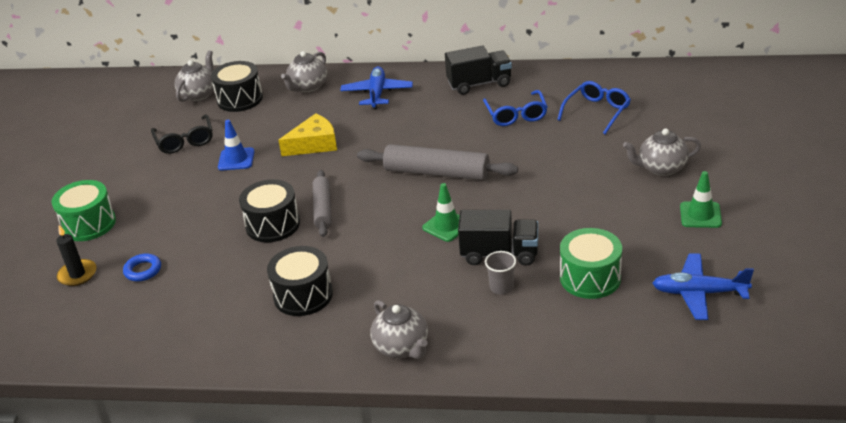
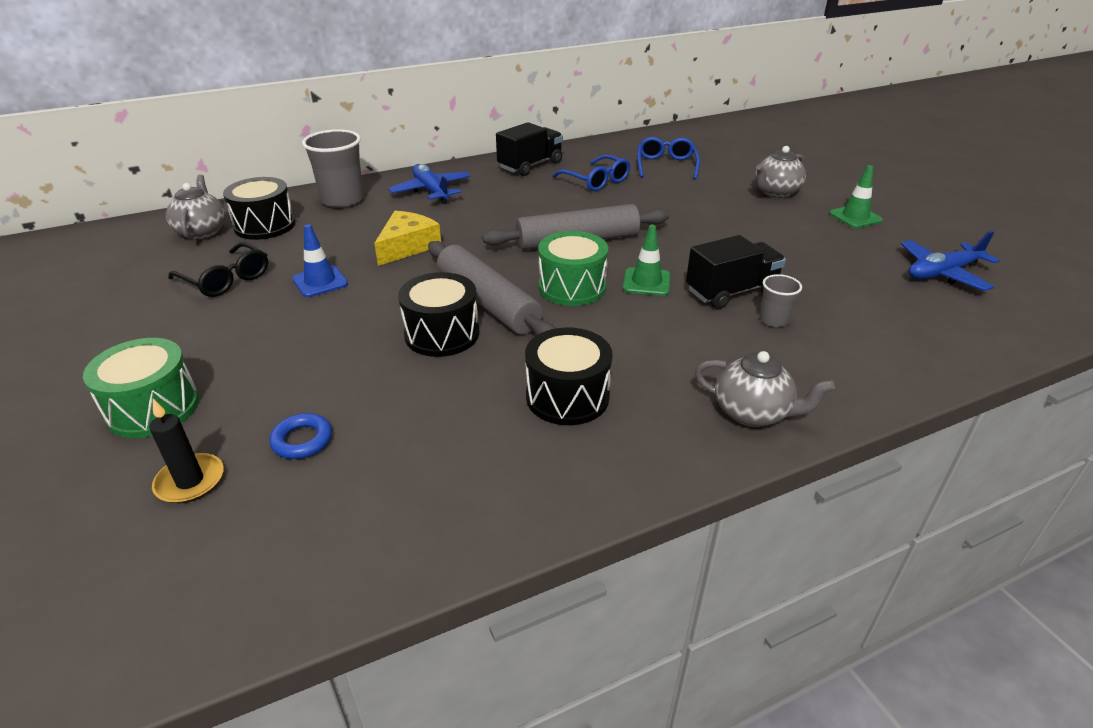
camera: 35 degrees left, 0 degrees up
grey teapot [281,51,327,93] -> grey cup [302,129,364,208]
grey rolling pin [313,170,332,237] -> grey rolling pin [428,241,556,335], size x1.59
green drum [560,228,622,299] -> green drum moved to [538,231,608,306]

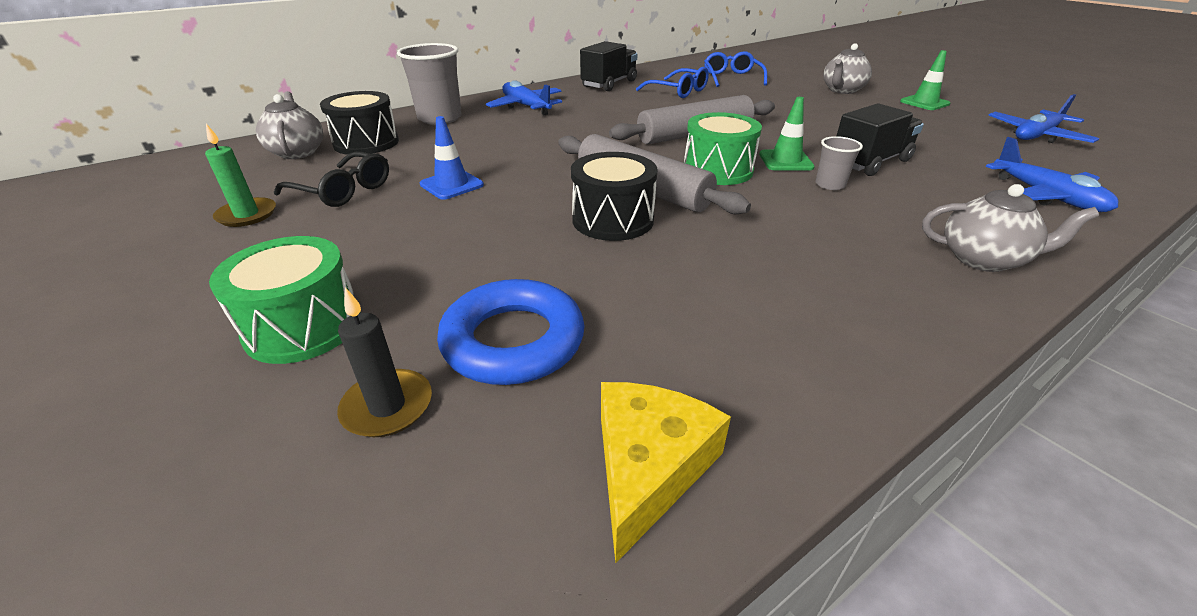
camera: 10 degrees left, 0 degrees up
blue ring [269,413,332,459] -> blue ring [437,279,584,385], size x1.90
yellow cheese [374,211,441,266] -> yellow cheese moved to [601,382,731,564]
black drum [525,328,613,425] -> none
grey cup [759,274,802,327] -> grey cup moved to [815,136,863,190]
none -> green candle [205,124,276,227]
none -> blue plane [986,137,1118,212]

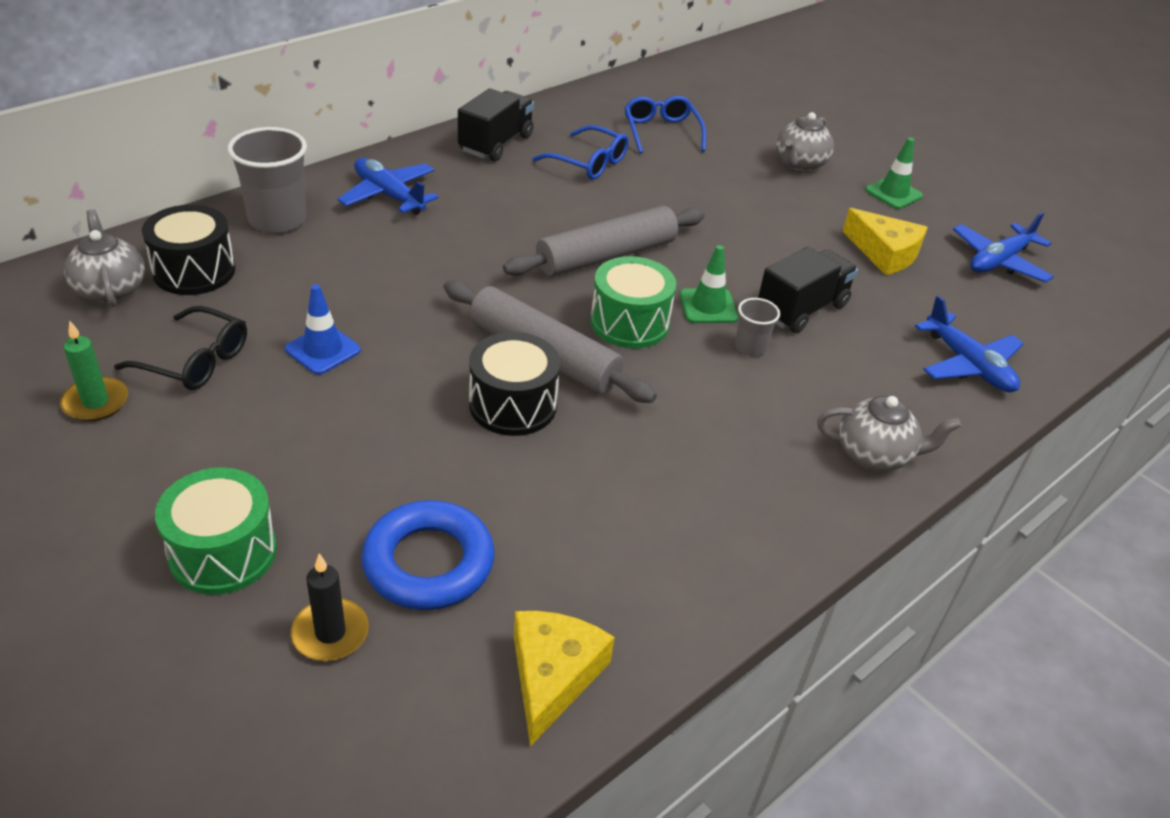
camera: 10 degrees left, 5 degrees up
none -> yellow cheese [842,208,928,275]

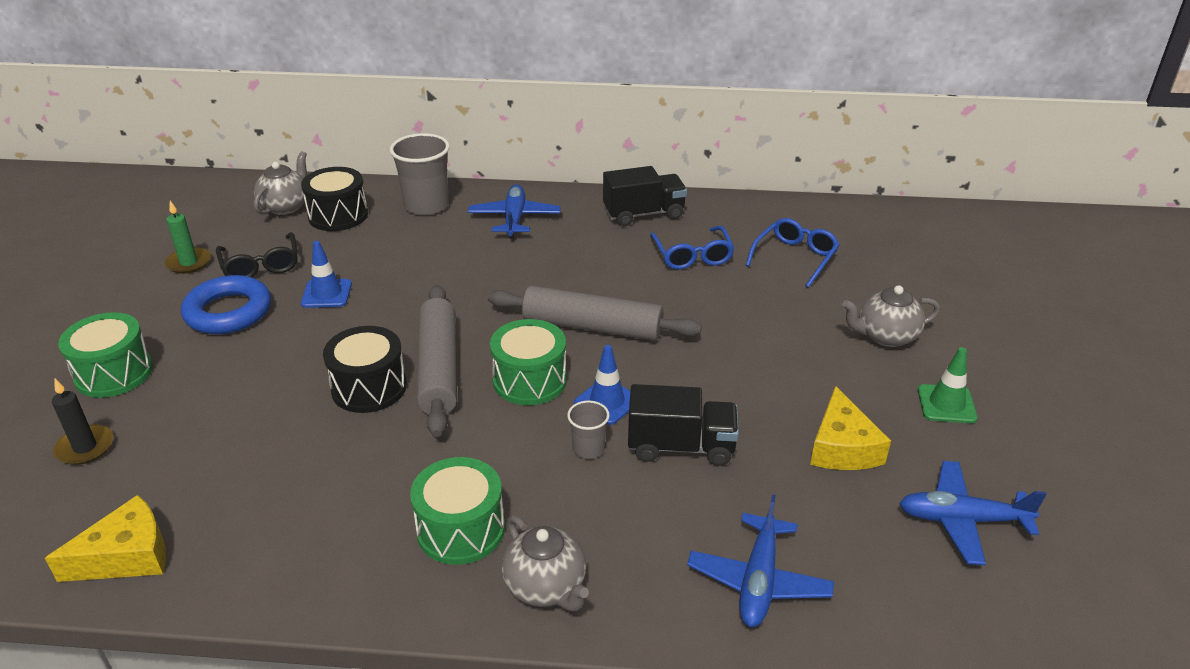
camera: 50 degrees right, 5 degrees down
blue ring [361,500,495,610] -> blue ring moved to [181,275,271,334]
green traffic cone [680,245,738,323] -> blue traffic cone [574,345,630,425]
none -> green drum [410,457,505,565]

